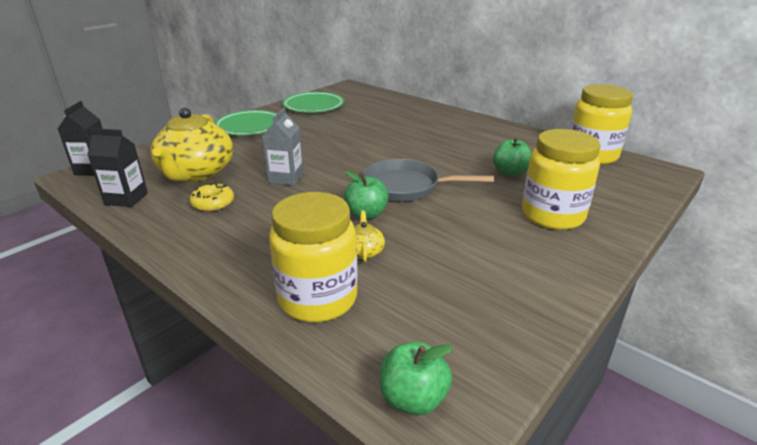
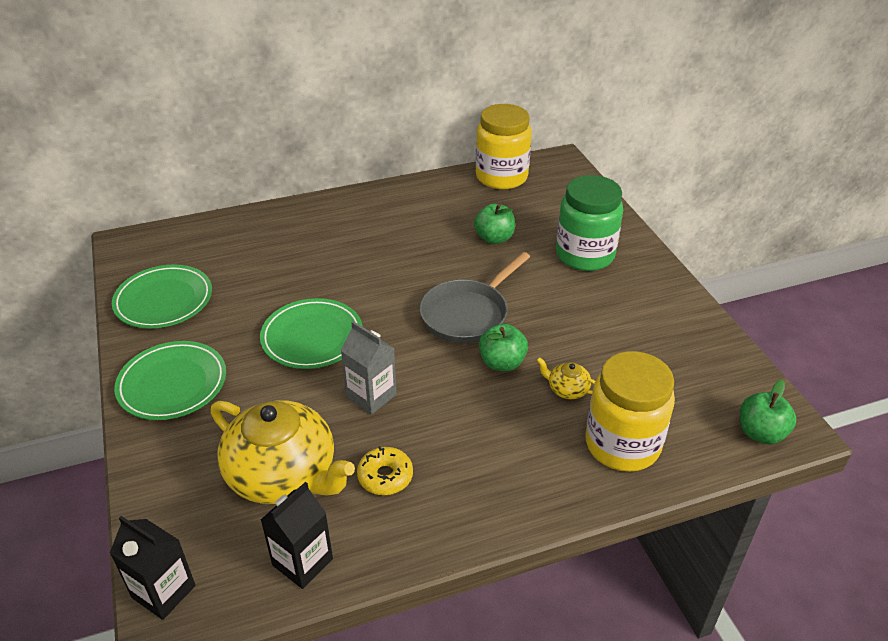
camera: 60 degrees left, 10 degrees up
yellow jar [522,129,601,230] -> green jar [556,175,623,271]
none -> green plate [260,298,363,369]

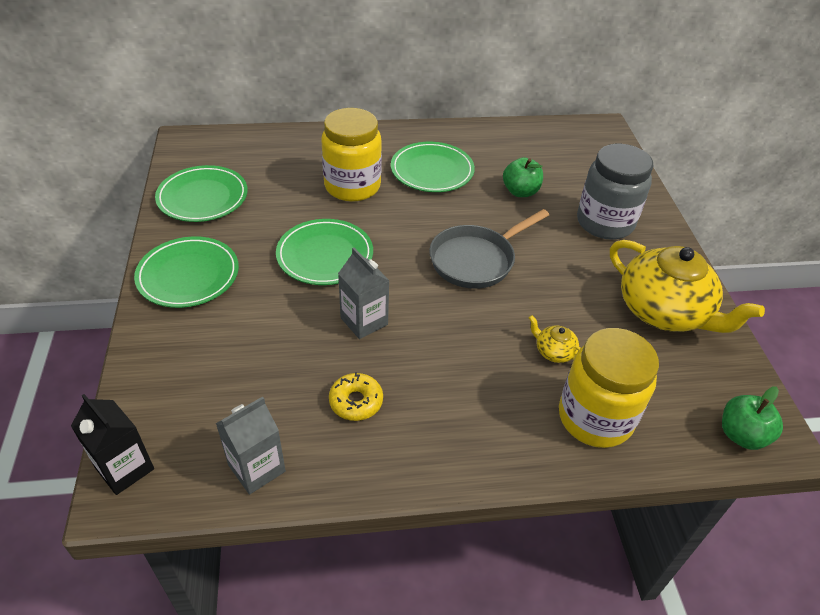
camera: 10 degrees right, 5 degrees up
yellow teapot [211,400,355,504] -> yellow teapot moved to [610,240,765,333]
black carton [261,482,333,589] -> grey carton [216,396,286,494]
yellow jar [475,104,532,190] -> yellow jar moved to [321,108,382,202]
green apple [479,324,528,371] -> none
green jar [556,175,623,271] -> grey jar [577,144,653,240]
none -> green plate [391,142,475,192]

